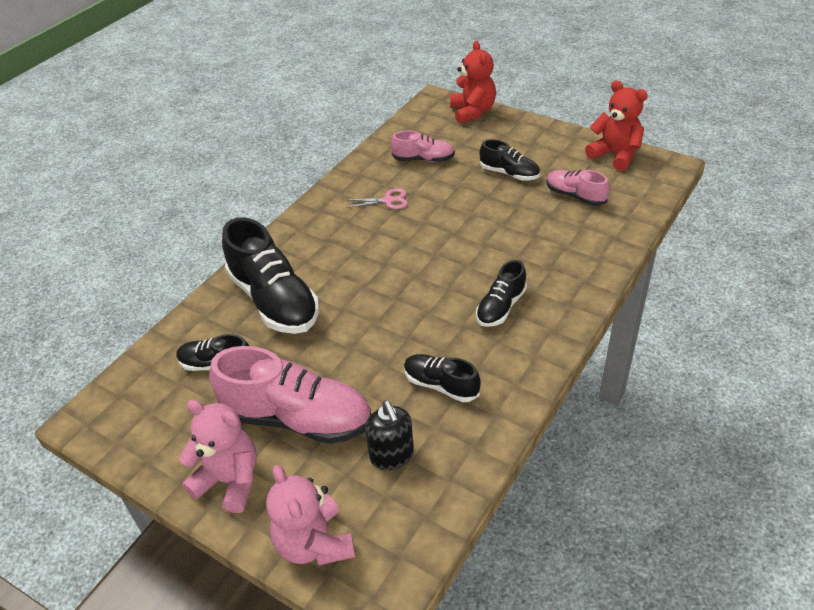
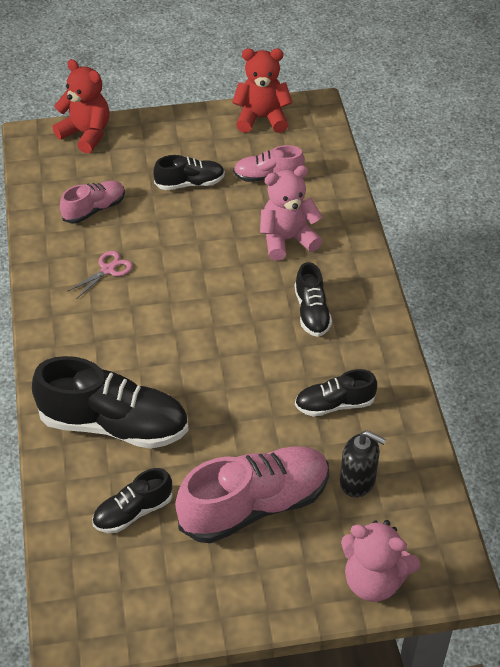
camera: 45 degrees left, 5 degrees up
pink teddy bear [179,400,256,513] -> pink teddy bear moved to [260,165,323,261]

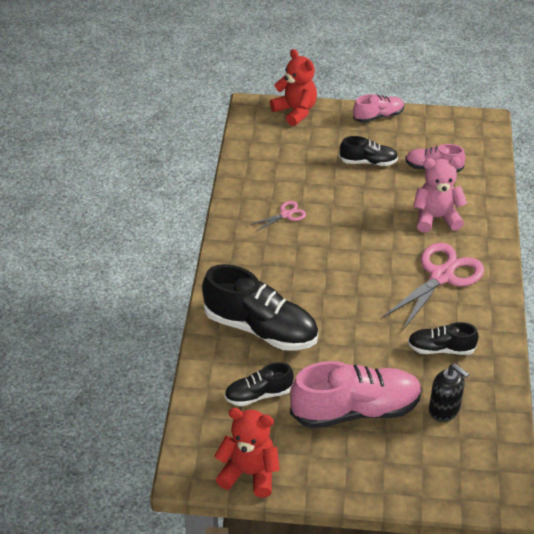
camera: 15 degrees right, 5 degrees down
pink shoe [60,181,125,224] -> pink shoe moved to [353,94,404,123]
red teddy bear [232,48,292,133] -> red teddy bear moved to [215,408,280,498]
black shoe [295,262,332,337] -> pink scissors [382,243,484,331]
pink teddy bear [341,520,420,602] -> none

